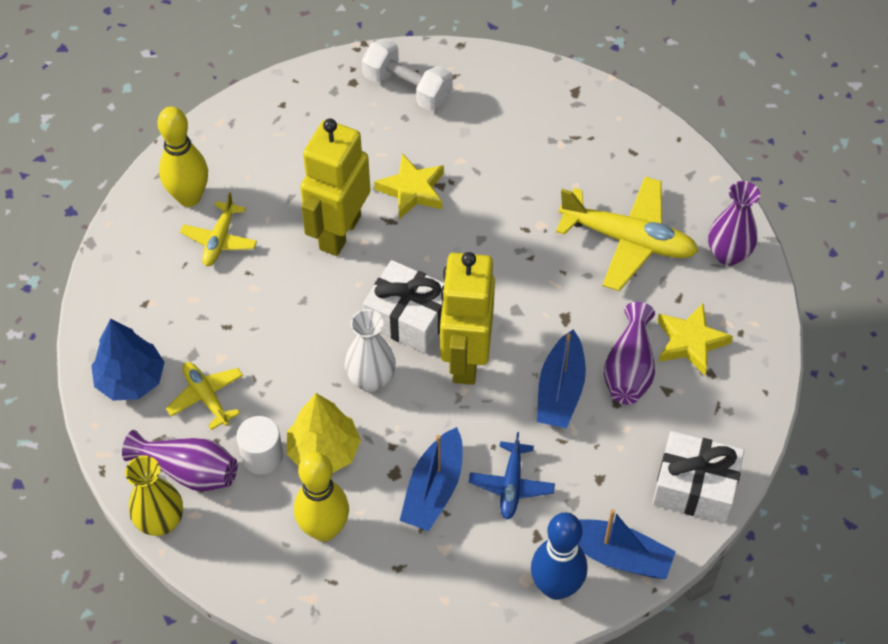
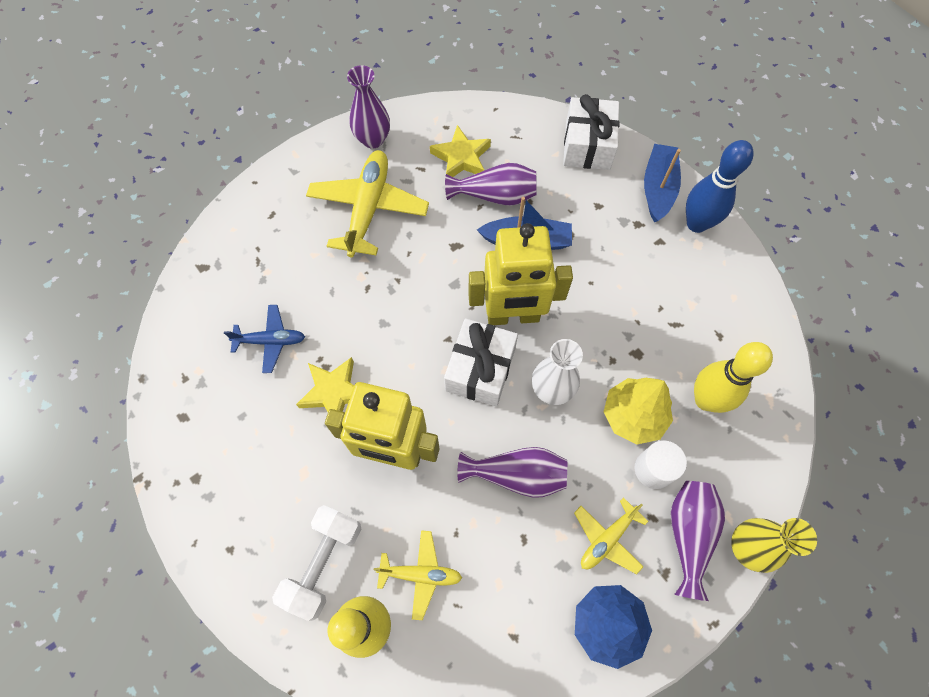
camera: 100 degrees left, 10 degrees up
white dumbbell [362,38,453,111] -> white dumbbell moved to [272,505,361,621]
blue boat [400,427,463,531] -> none
blue plane [469,432,555,520] -> blue plane moved to [224,305,305,373]
none -> purple vase [458,447,567,498]

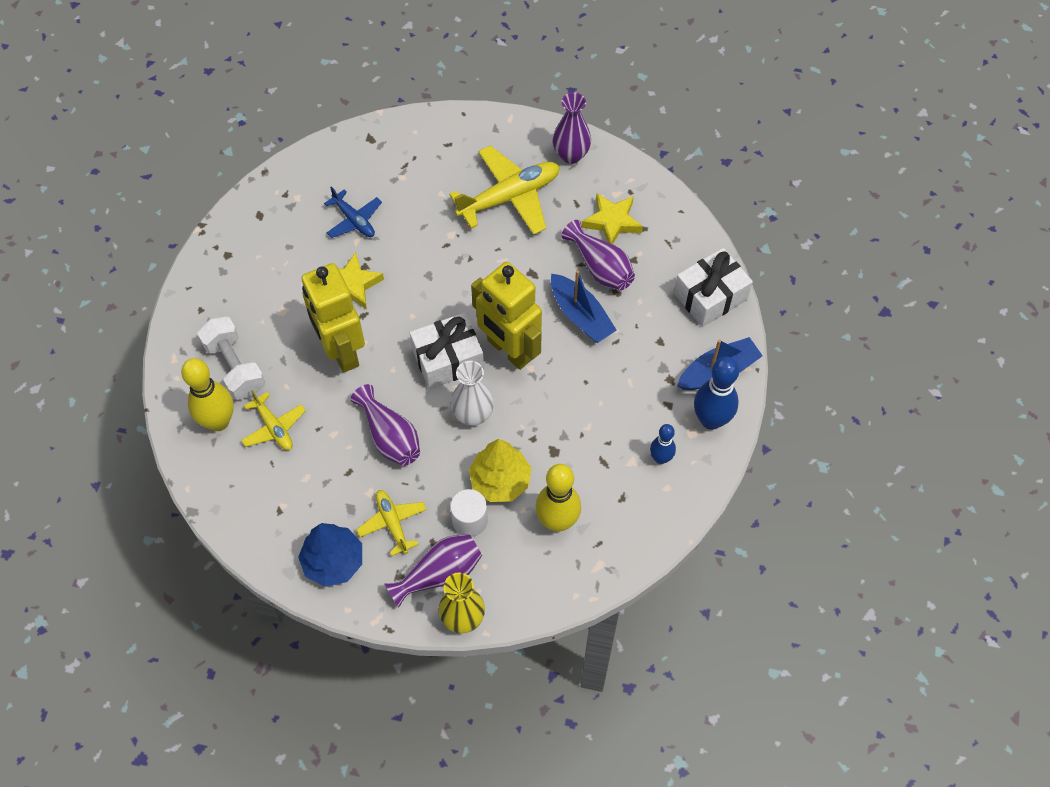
camera: 50 degrees right, 5 degrees down
white dumbbell [272,505,361,621] -> white dumbbell turned 75 degrees clockwise [197,317,265,400]
yellow plane [574,497,648,574] -> yellow plane turned 60 degrees clockwise [356,490,427,556]
none -> blue bowling pin [650,424,676,464]

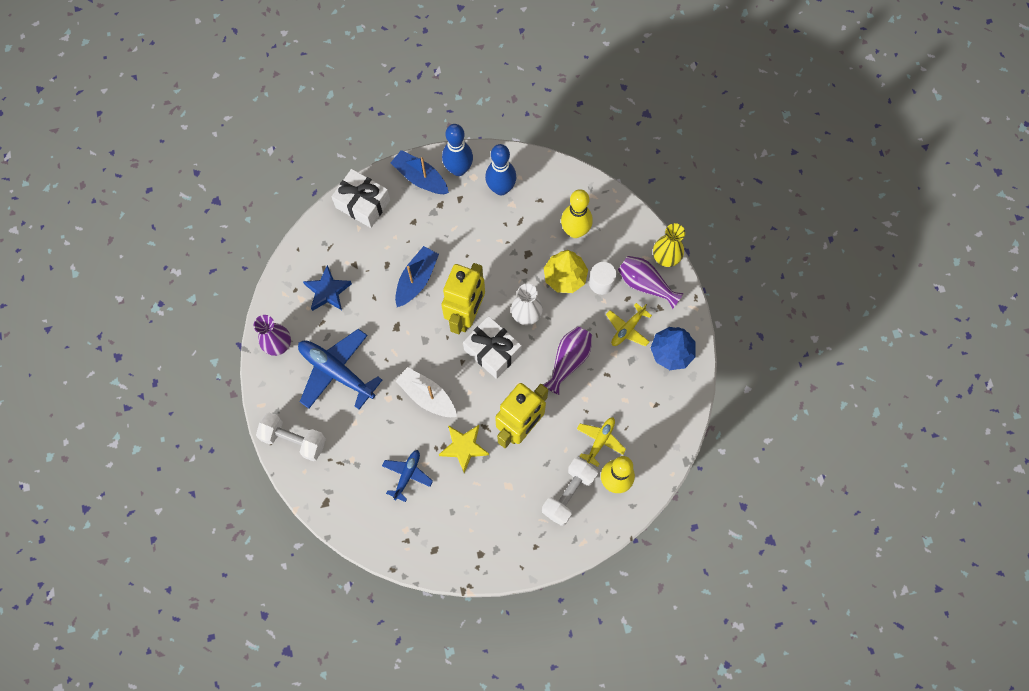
camera: 115 degrees left, 10 degrees up
yellow plane [449,145,560,235] -> blue plane [298,329,382,410]
purple vase [562,220,635,290] -> none
yellow star [582,193,643,244] -> blue star [303,265,352,311]
blue bowling pin [650,424,676,464] -> blue bowling pin [485,144,517,195], size x1.72
none -> white dumbbell [256,413,326,461]
none -> white boat [396,367,457,417]

